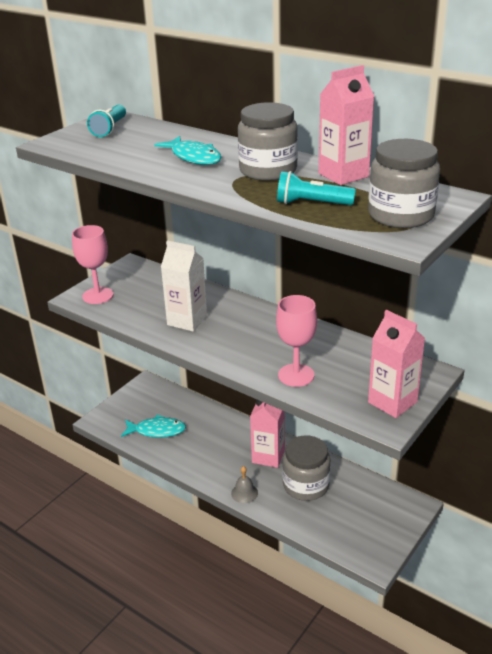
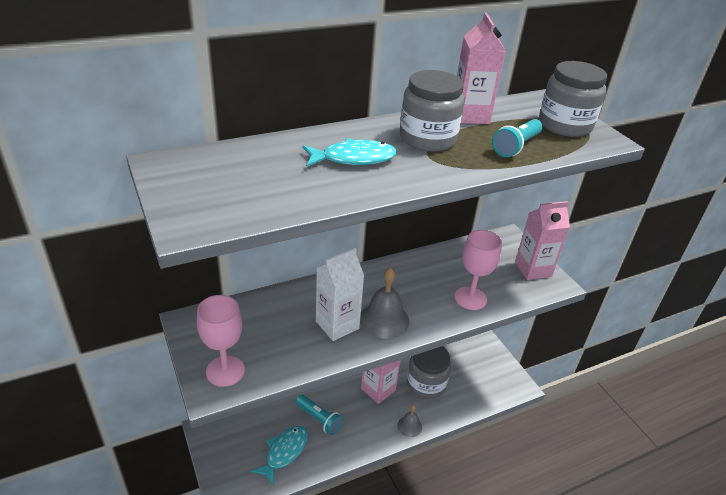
camera: 65 degrees left, 5 degrees up
turquoise flashlight [87,105,126,137] -> turquoise flashlight moved to [296,395,343,435]
none -> grey bell [360,268,409,339]

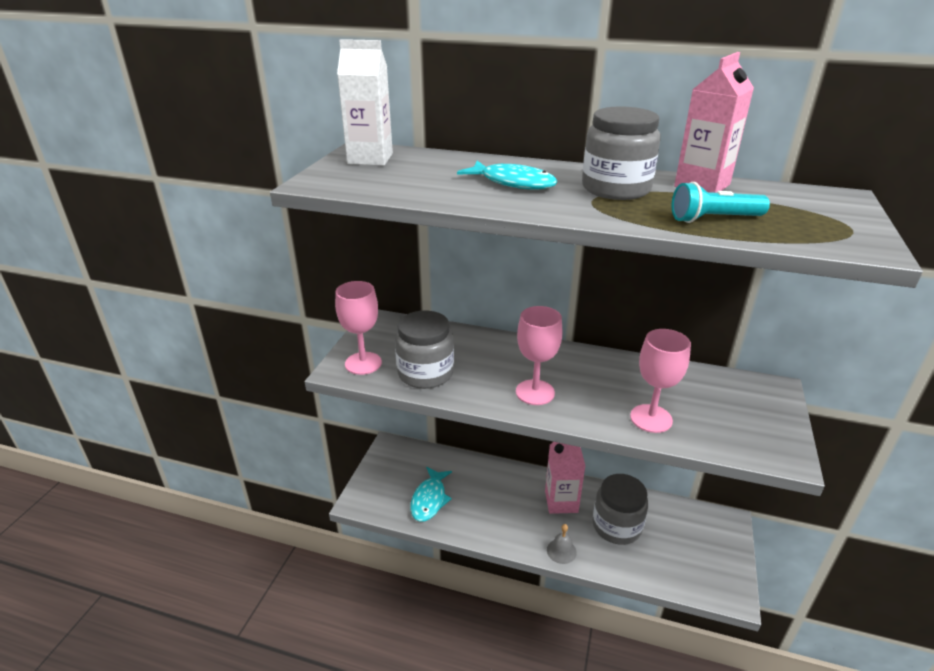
camera: 45 degrees right, 5 degrees down
turquoise fish [251,426,308,485] -> turquoise fish turned 120 degrees clockwise [410,467,452,522]
turquoise flashlight [296,395,343,435] -> none
white carton [316,248,364,341] -> white carton moved to [337,39,393,166]
grey bell [360,268,409,339] -> pink goblet [516,306,562,405]
pink carton [515,201,570,280] -> none
grey jar [539,61,607,137] -> grey jar moved to [395,311,454,389]

